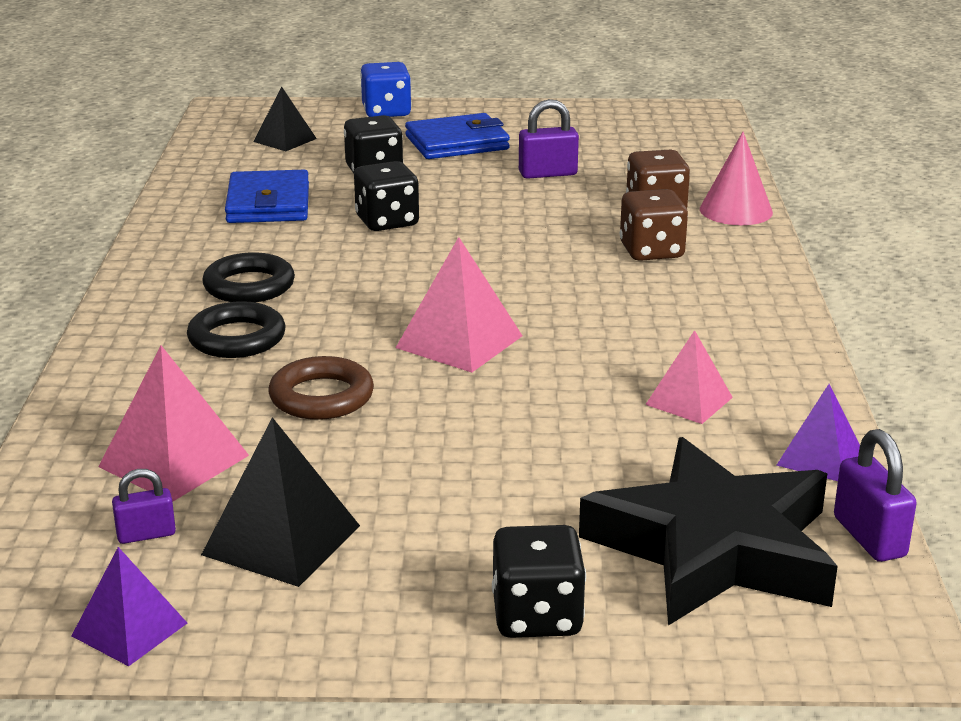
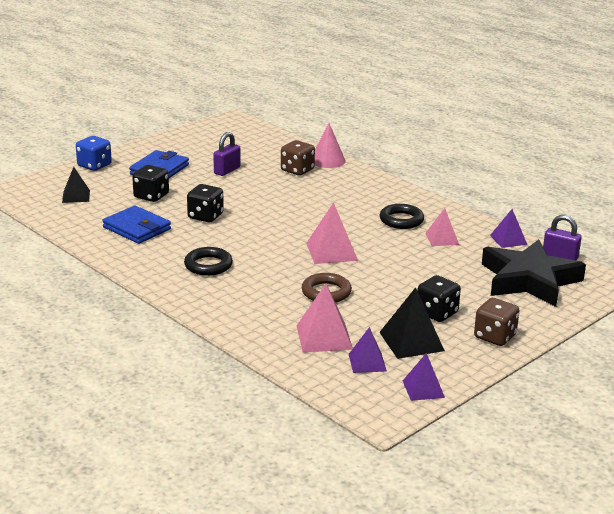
camera: 45 degrees left, 0 degrees up
purple padlock [112,469,176,544] -> purple pyramid [349,327,387,373]
black ring [187,301,286,358] -> black ring moved to [380,204,424,229]
black dice [492,525,586,638] -> black dice moved to [417,275,461,322]
brown dice [620,189,688,261] -> brown dice moved to [474,298,520,346]

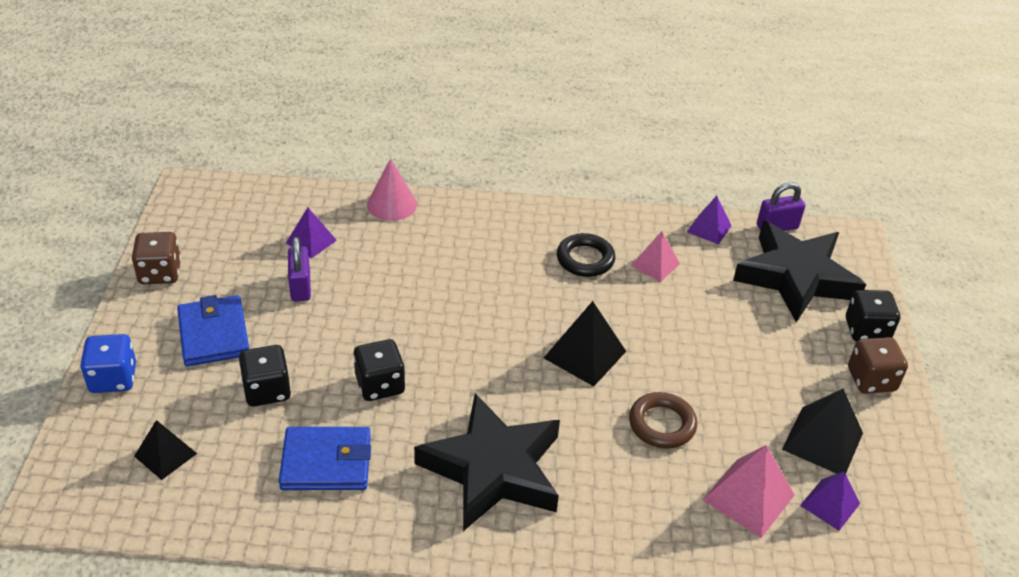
camera: 45 degrees left, 15 degrees up
black ring [184,247,233,276] -> black star [414,393,560,531]
brown dice [281,140,315,176] -> brown dice moved to [132,232,181,284]
pink pyramid [306,202,358,264] -> black pyramid [544,301,626,386]
purple pyramid [403,353,445,401] -> purple pyramid moved to [286,207,337,259]
black dice [417,275,461,322] -> black dice moved to [846,290,900,342]

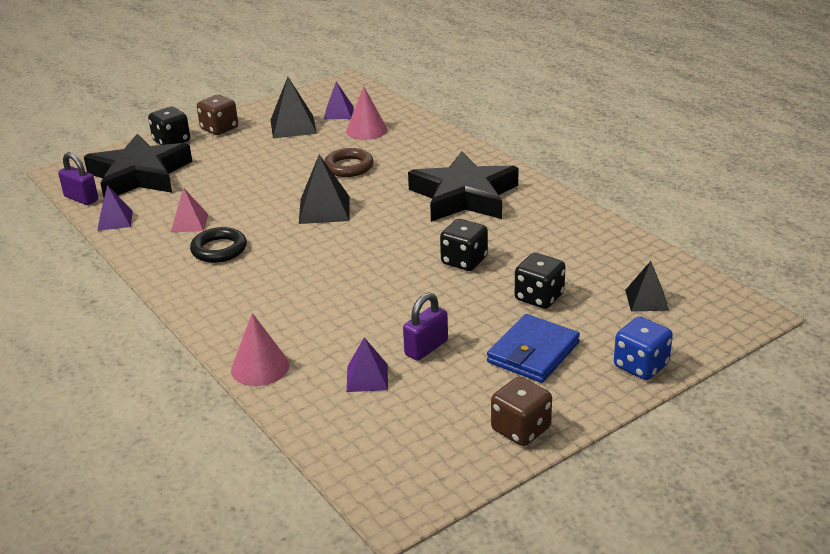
camera: 125 degrees left, 10 degrees down
blue wallet [279,427,371,490] -> none
pink pyramid [703,445,795,538] -> pink cone [346,86,387,140]

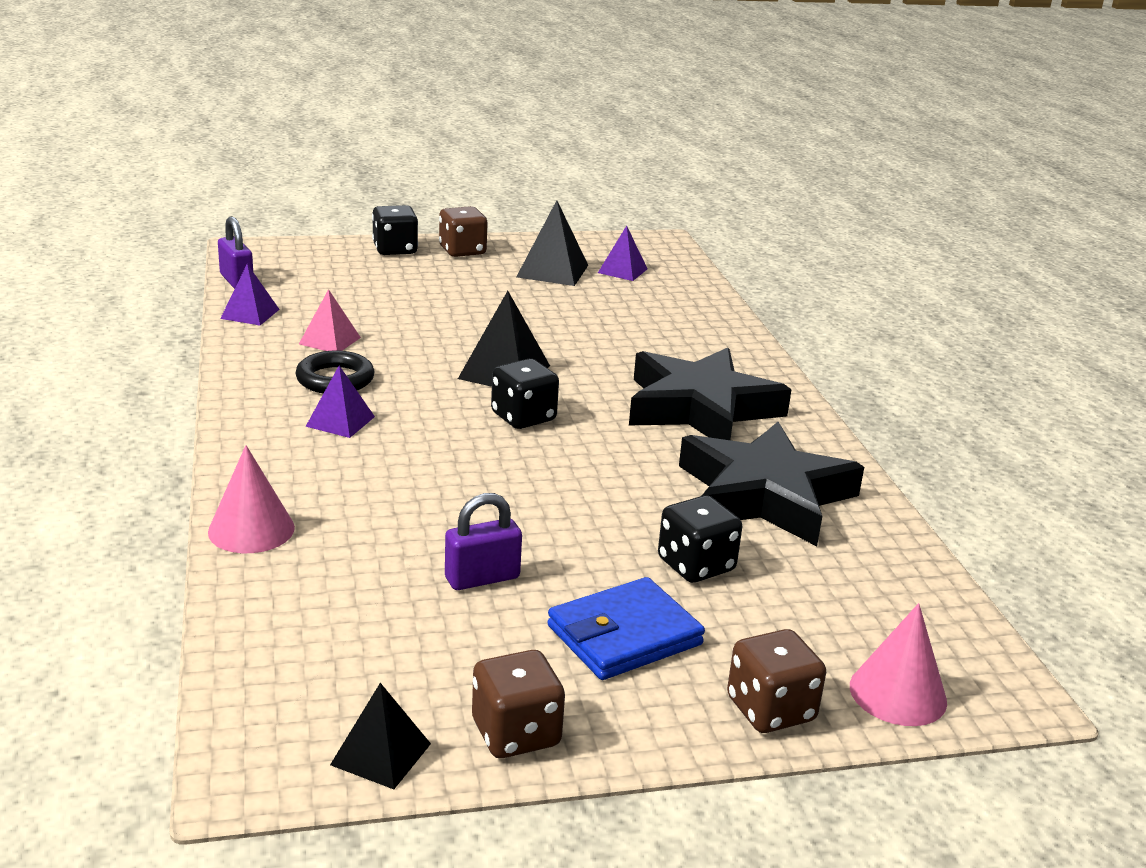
camera: 20 degrees right, 5 degrees down
black star [84,134,192,197] -> black star moved to [679,422,864,546]
brown ring [324,148,374,177] -> none
pink cone [346,86,387,140] -> pink cone moved to [850,603,947,726]
purple pyramid [347,337,388,392] -> purple pyramid moved to [305,366,375,438]
black dice [440,219,488,271] -> black dice moved to [491,359,559,429]
blue dice [614,316,673,380] -> brown dice [727,629,826,733]
black pyramid [625,261,669,312] -> black pyramid moved to [330,683,431,789]

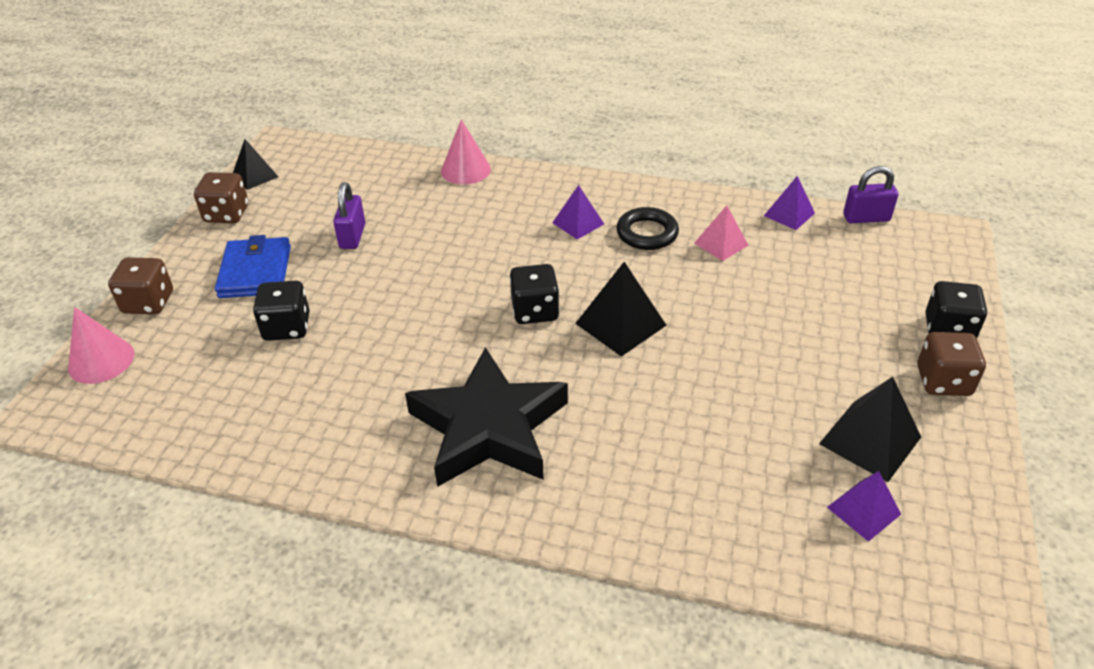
camera: 120 degrees right, 15 degrees up
black star [679,422,864,546] -> none

